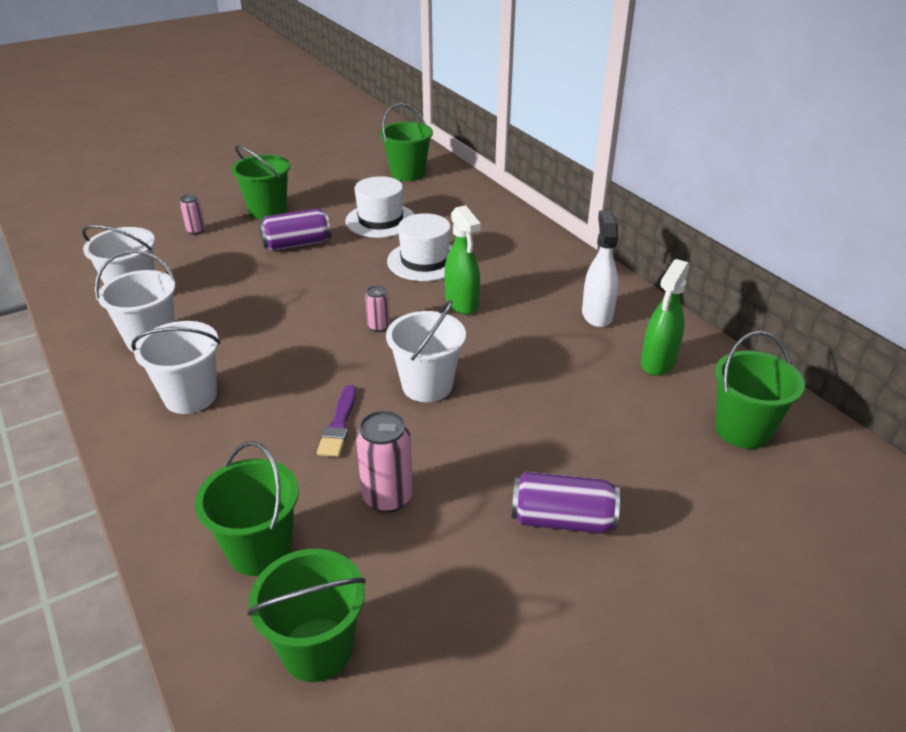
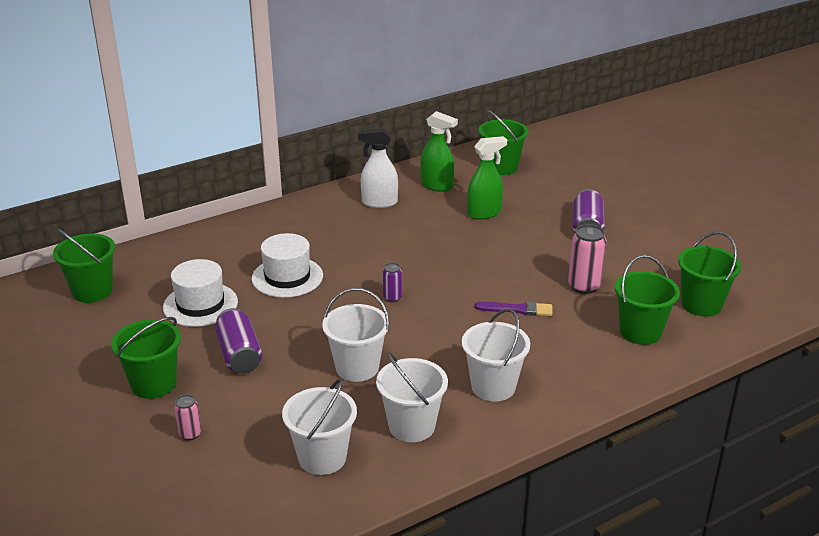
camera: 90 degrees left, 5 degrees down
pink can [365,286,390,332] -> purple can [383,263,402,302]
white bucket [386,300,466,402] -> white bucket moved to [322,288,389,382]
green spray bottle [445,205,481,314] -> green spray bottle moved to [467,136,507,220]

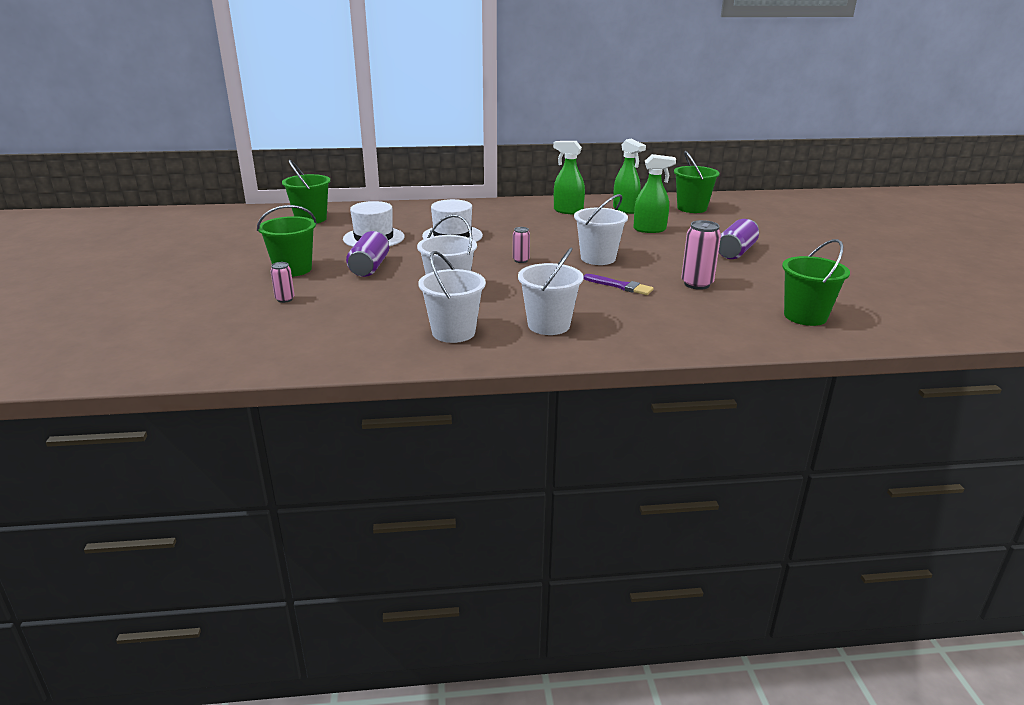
camera: 25 degrees right, 5 degrees down
white bucket [282,378,357,475] -> white bucket moved to [574,194,628,265]
white spray bottle [358,128,398,208] -> green spray bottle [553,141,585,214]
purple can [383,263,402,302] -> pink can [513,227,530,263]
green bucket [615,255,680,345] -> none

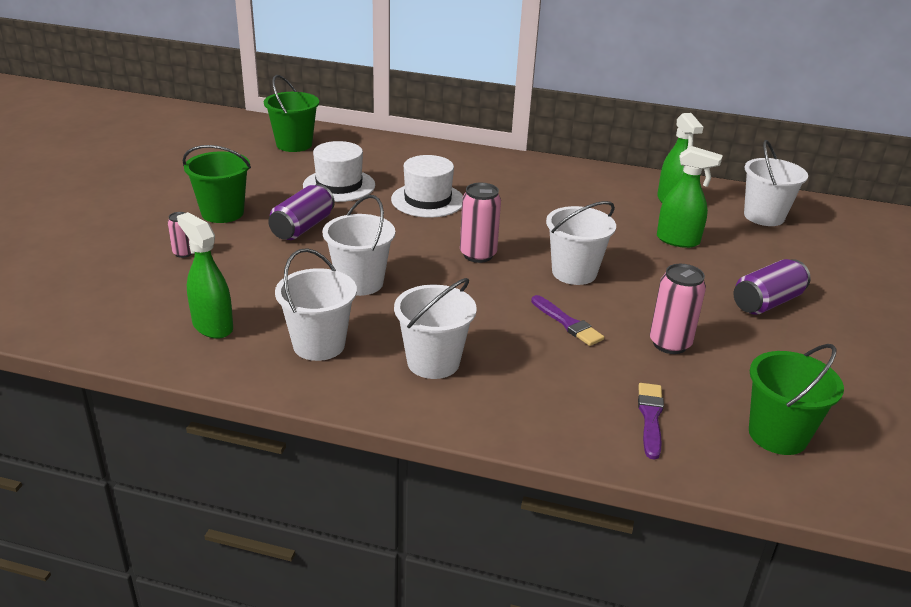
camera: 20 degrees right, 5 degrees up
pink can [513,227,530,263] -> pink can [460,183,501,263], size x1.76
green spray bottle [553,141,585,214] -> green spray bottle moved to [177,212,233,339]
green bucket [674,151,720,213] -> white bucket [744,140,808,226]
none -> purple brush [638,383,664,460]

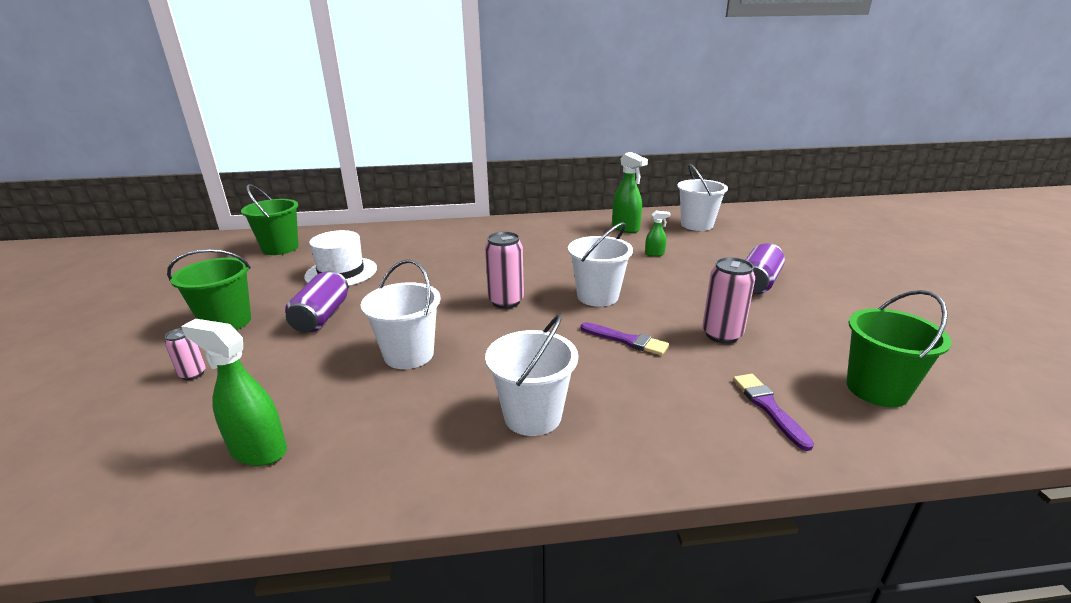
camera: 20 degrees left, 5 degrees down
white bucket [275,248,357,361] -> none
white hat [391,155,463,218] -> none
green spray bottle [657,146,723,248] -> green spray bottle [645,211,671,256], size x0.54

